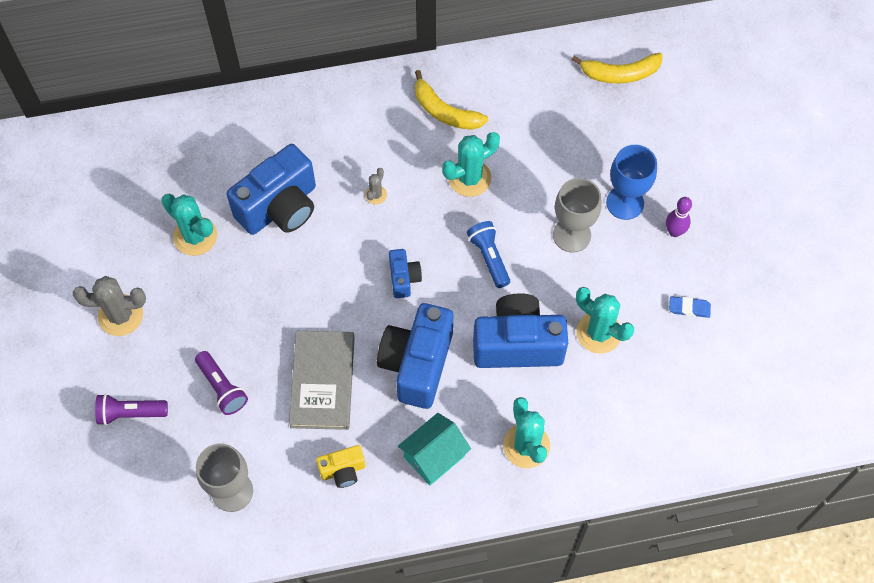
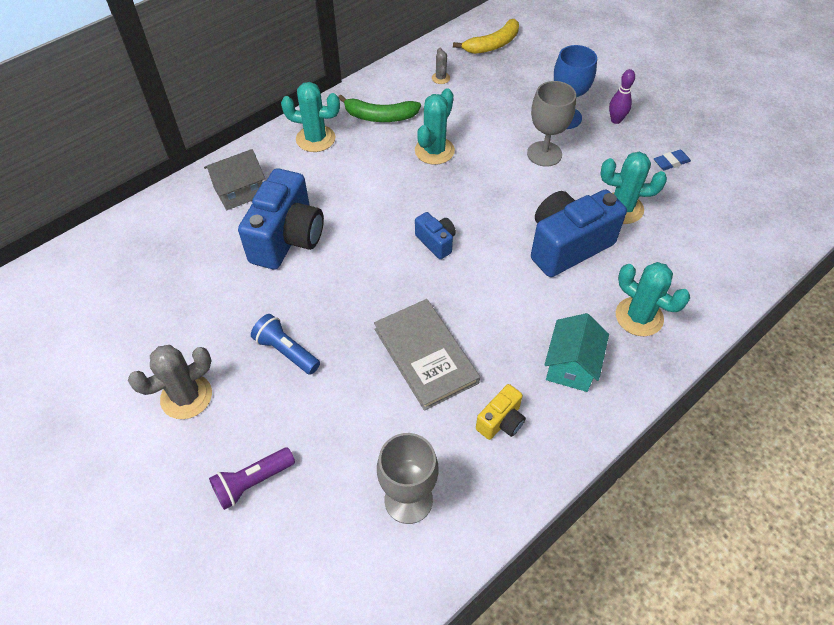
camera: 30 degrees left, 10 degrees down
turquoise cactus [161,194,217,256] -> turquoise cactus moved to [281,82,340,152]
purple flashlight [195,351,248,415] -> none
grey cactus [365,168,387,205] -> grey cactus moved to [432,48,450,84]
blue camera [377,303,453,409] -> none
yellow banana [415,70,488,130] -> green banana [338,95,421,122]
blue flashlight [467,221,510,288] -> blue flashlight moved to [251,314,320,375]
none -> grey house [204,149,265,210]

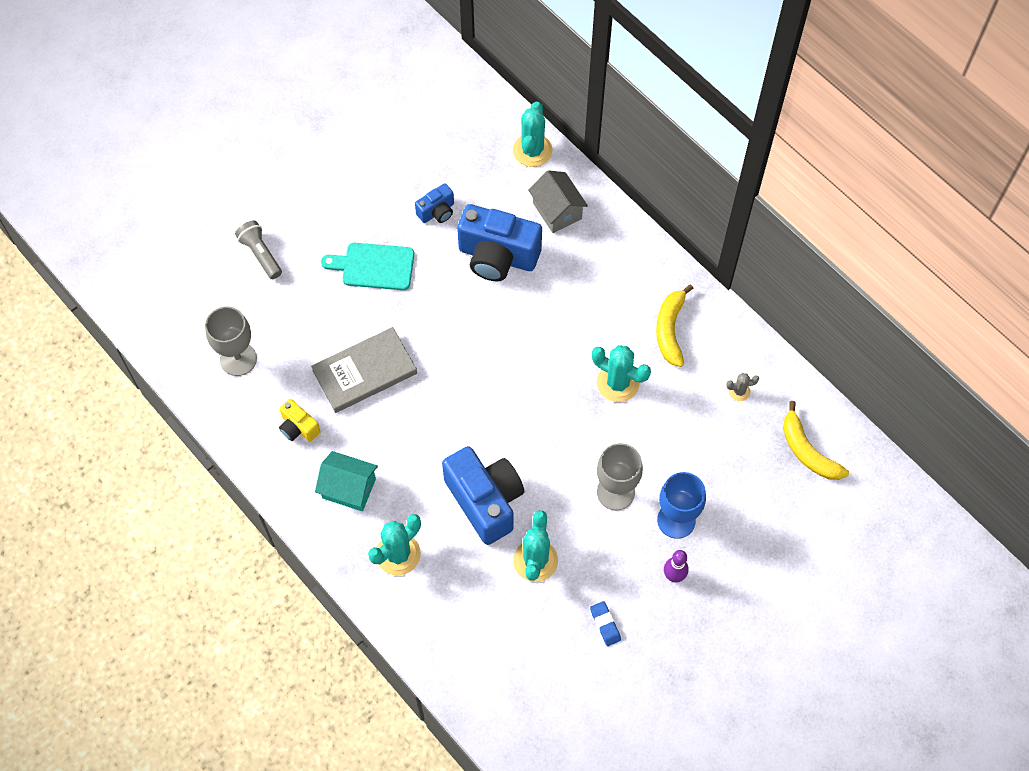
camera: 90 degrees right, 10 degrees up
grey cactus [128,345,212,419] -> none
purple flashlight [209,447,295,510] -> grey flashlight [235,221,282,279]
blue flashlight [251,314,320,375] -> turquoise cutting board [321,243,414,290]
turquoise cactus [281,82,340,152] -> turquoise cactus moved to [513,101,552,167]
green banana [338,95,421,122] -> yellow banana [656,284,693,367]
blue camera [415,212,456,259] -> blue camera moved to [415,183,454,223]

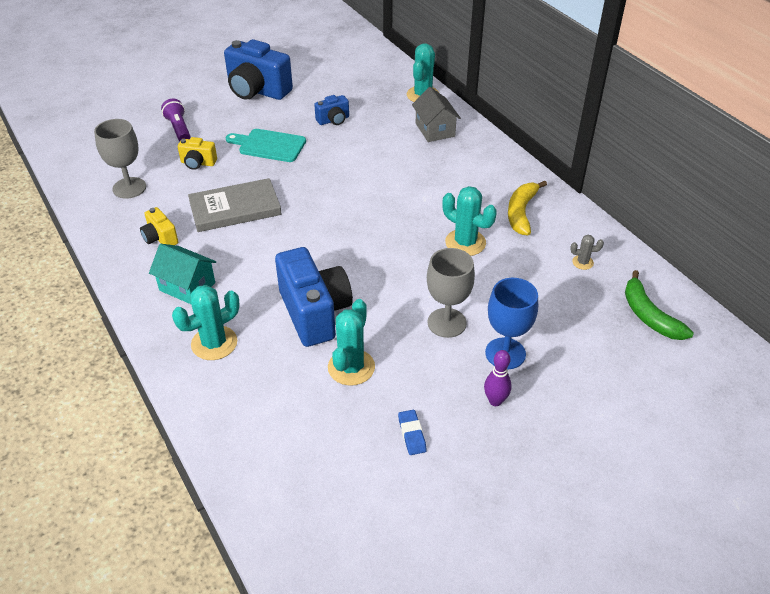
camera: 10 degrees right, 20 degrees down
grey flashlight [235,221,282,279] -> purple flashlight [161,99,190,141]
blue camera [457,204,542,281] -> blue camera moved to [224,39,293,100]
yellow banana [783,401,849,480] -> green banana [625,270,694,340]
none -> yellow camera [178,137,217,170]

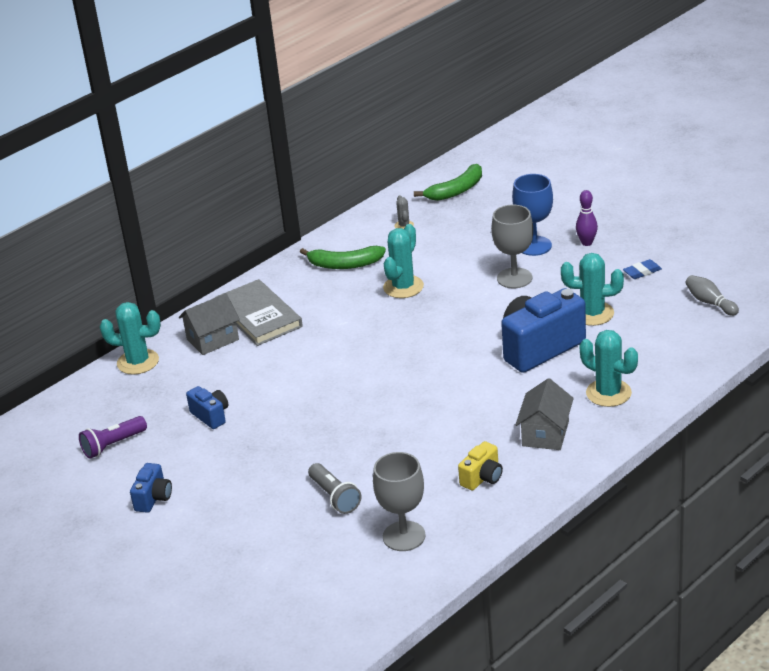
camera: 100 degrees left, 10 degrees down
turquoise house [149,244,216,304] -> grey house [516,378,574,450]
purple flashlight [161,99,190,141] -> purple flashlight moved to [79,416,147,459]
yellow camera [178,137,217,170] -> grey flashlight [308,463,362,514]
grey book [188,178,282,232] -> grey book moved to [215,279,303,346]
blue camera [224,39,293,100] -> blue camera [130,463,172,513], size x0.49
turquoise cutting board [226,129,306,162] -> none
yellow banana [508,181,547,235] -> green banana [300,246,386,269]
none -> grey bowling pin [685,275,739,316]

